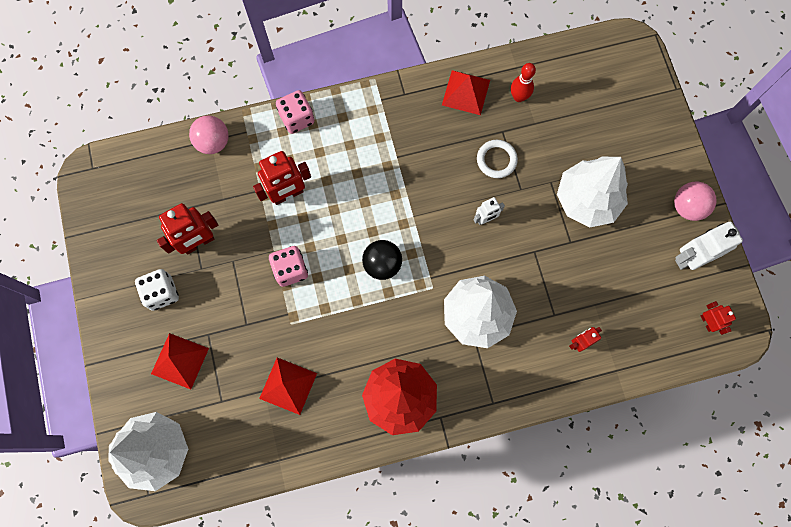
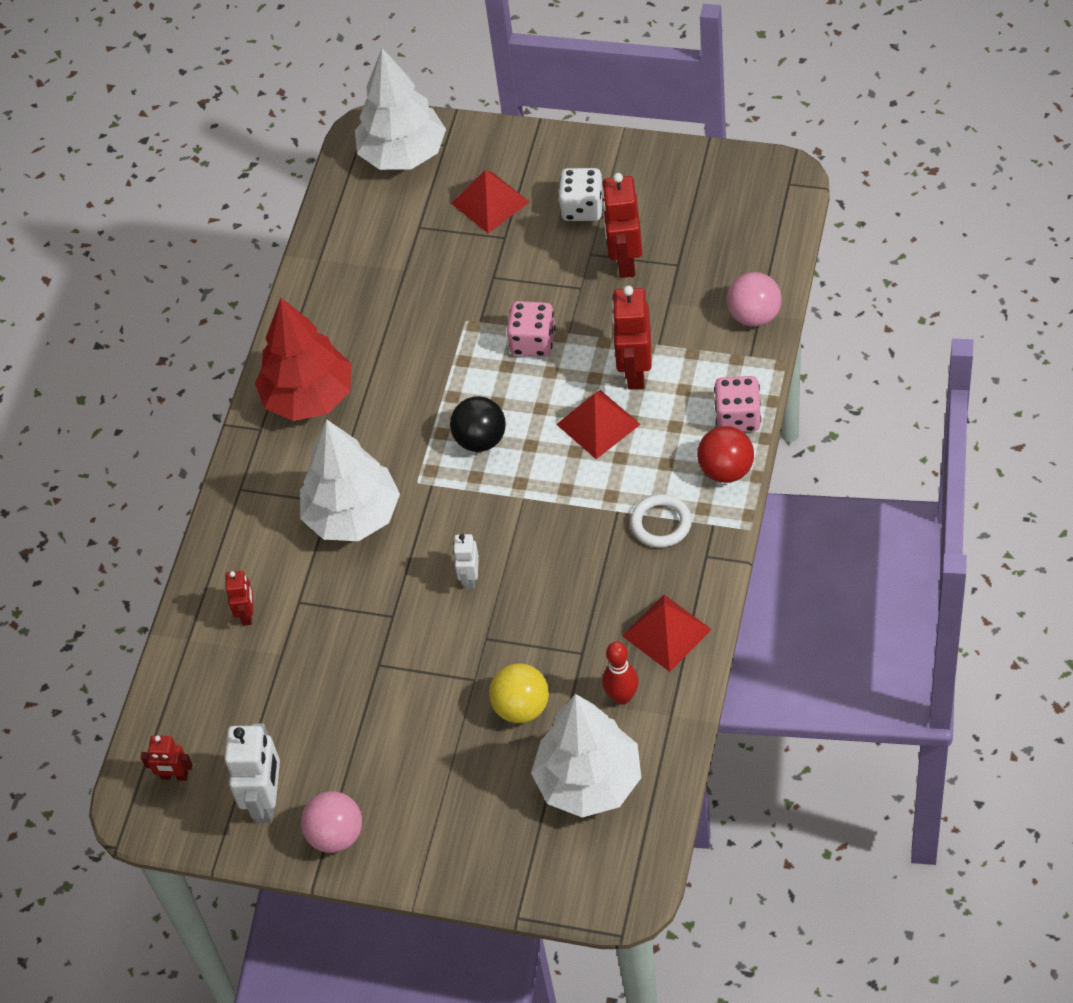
camera: 125 degrees right, 20 degrees down
red pyramid [259,358,317,415] -> red pyramid moved to [556,390,641,459]
white ring [477,140,518,178] -> white ring moved to [630,494,692,548]
white tree [557,157,628,227] -> white tree moved to [531,694,641,818]
none -> yellow ball [489,663,549,723]
none -> red ball [697,426,754,483]

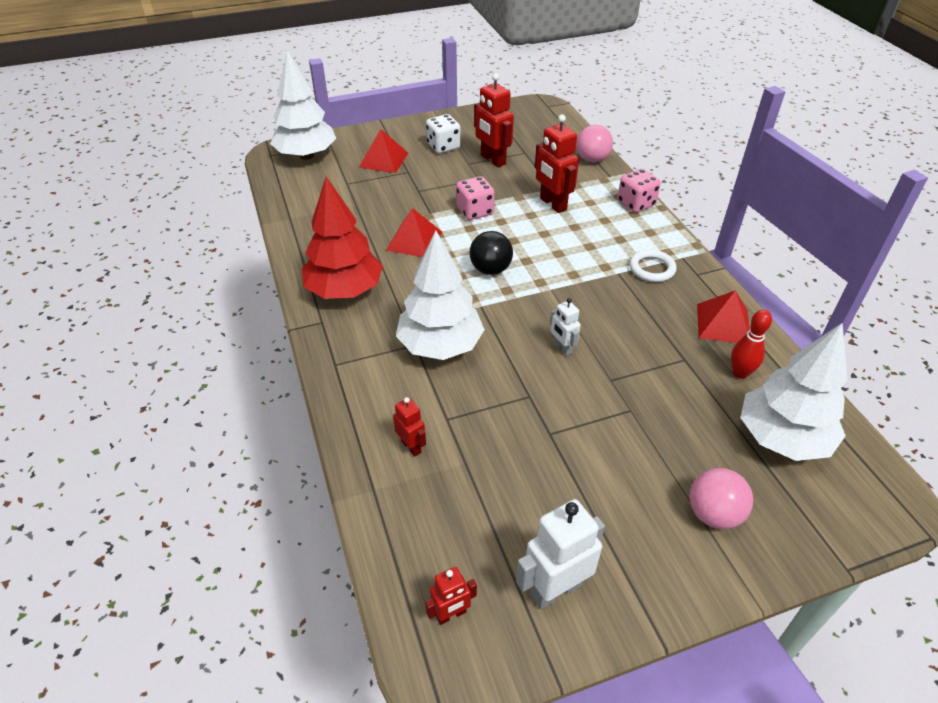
camera: 40 degrees left, 10 degrees down
white robot [225,723,280,823] -> white robot turned 90 degrees counterclockwise [516,499,605,610]
pink ball [301,791,362,853] -> pink ball moved to [690,468,753,529]
yellow ball [489,663,549,723] -> none
red pyramid [556,390,641,459] -> red pyramid moved to [386,208,442,257]
red ball [697,426,754,483] -> none

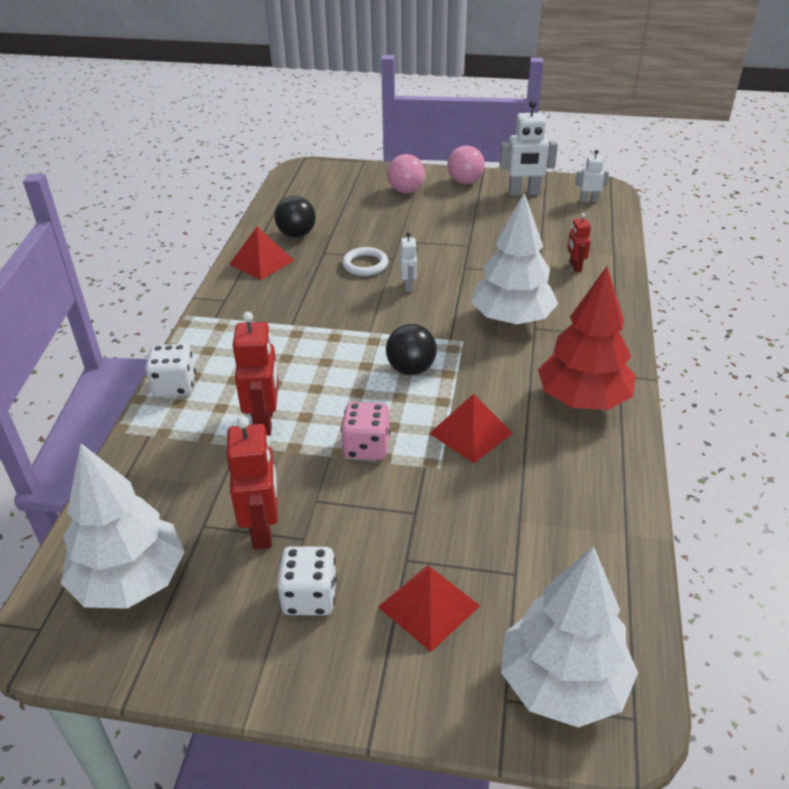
camera: 150 degrees left, 5 degrees down
red robot [425,567,477,625] -> white robot [575,150,609,202]
pink ball [576,125,613,162] -> pink ball moved to [447,145,485,184]
pink dice [617,169,661,213] -> white dice [145,344,196,397]
white ring [630,249,677,282] -> white ring moved to [342,247,388,276]
red bowling pin [731,310,772,379] -> black ball [274,196,316,238]
white tree [741,323,847,461] -> white tree moved to [61,443,185,609]

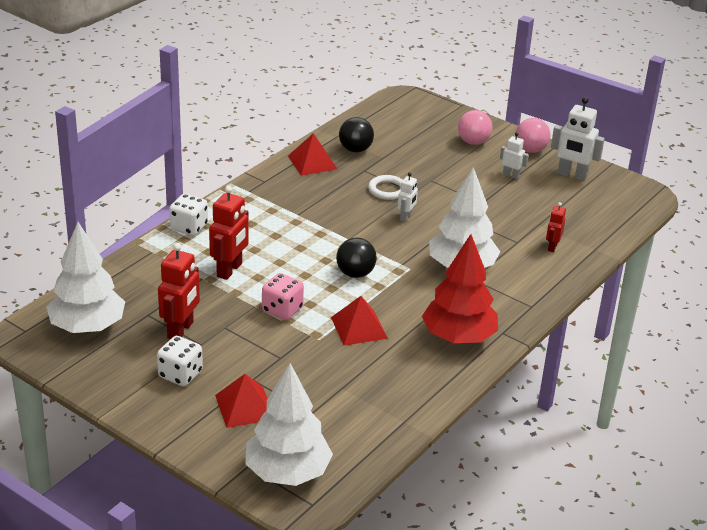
camera: 25 degrees right, 5 degrees down
white robot [575,150,609,202] -> white robot moved to [500,132,529,179]

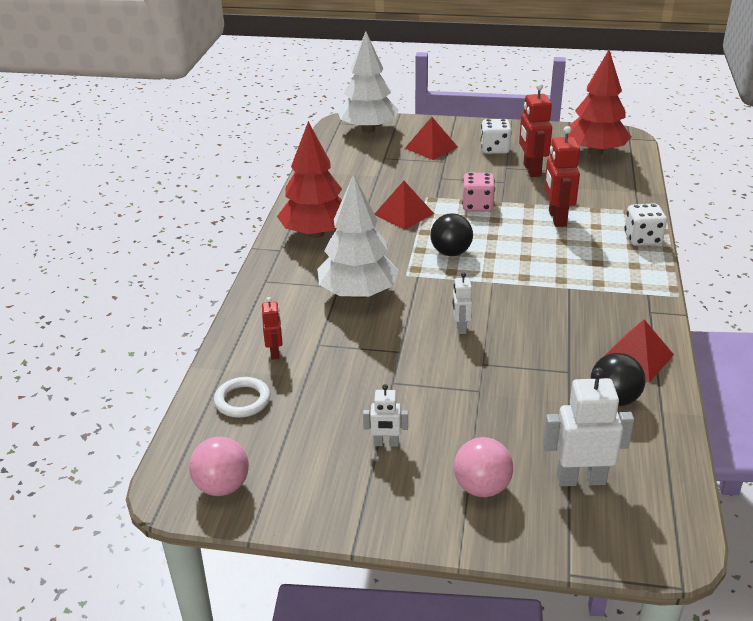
camera: 155 degrees right, 0 degrees up
white tree [46,222,125,333] -> red tree [568,50,631,156]
white ring [368,175,403,200] -> white ring moved to [214,377,270,418]
pink ball [515,118,551,153] -> pink ball moved to [189,437,249,496]
white robot [551,97,605,181] -> white robot moved to [543,368,634,486]

